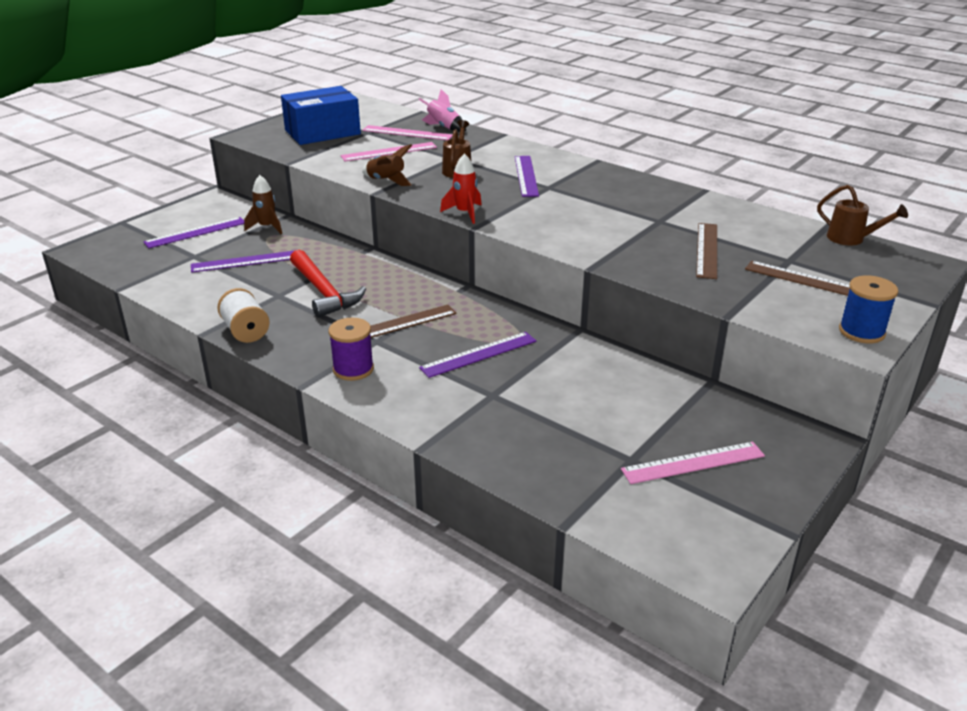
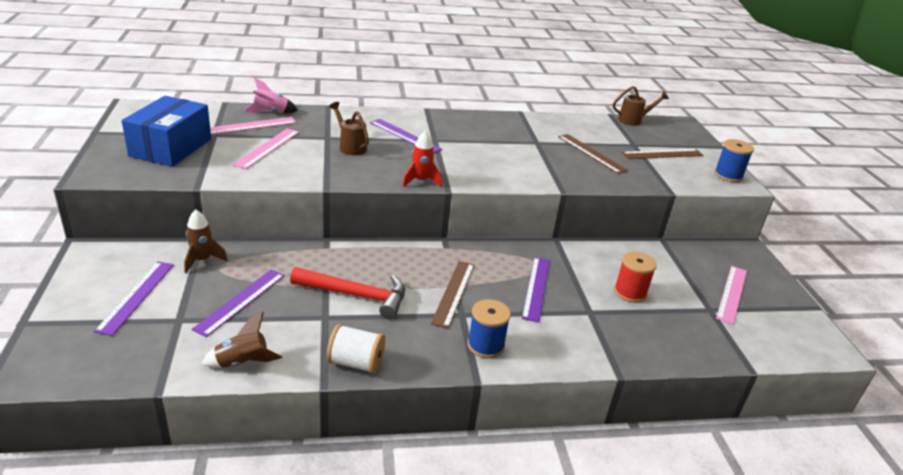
camera: 50 degrees left, 0 degrees up
purple spool [328,318,374,381] -> blue spool [467,299,511,358]
brown rocket [362,144,412,186] -> brown rocket moved to [201,312,282,368]
none -> red spool [614,251,657,303]

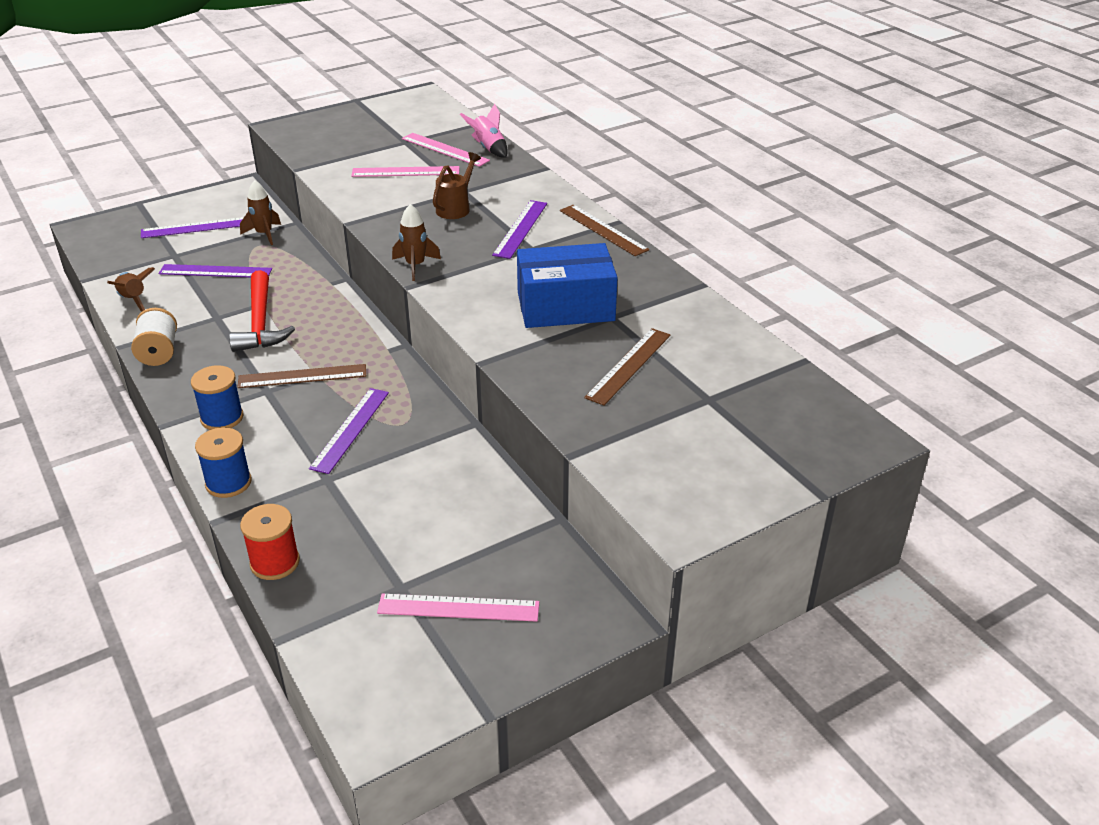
camera: 70 degrees right, 5 degrees up
blue box [122,96,211,167] -> blue box moved to [517,243,618,328]
red rocket [402,131,442,188] -> brown rocket [392,204,441,281]
purple ruler [522,257,550,322] -> purple ruler turned 60 degrees counterclockwise [309,388,389,474]
brown watering can [613,86,669,126] -> none
red spool [614,251,657,303] -> red spool moved to [240,504,300,580]
brown ruler [622,149,703,159] -> brown ruler moved to [560,205,649,256]
blue spool [714,139,754,182] -> blue spool moved to [195,427,251,498]

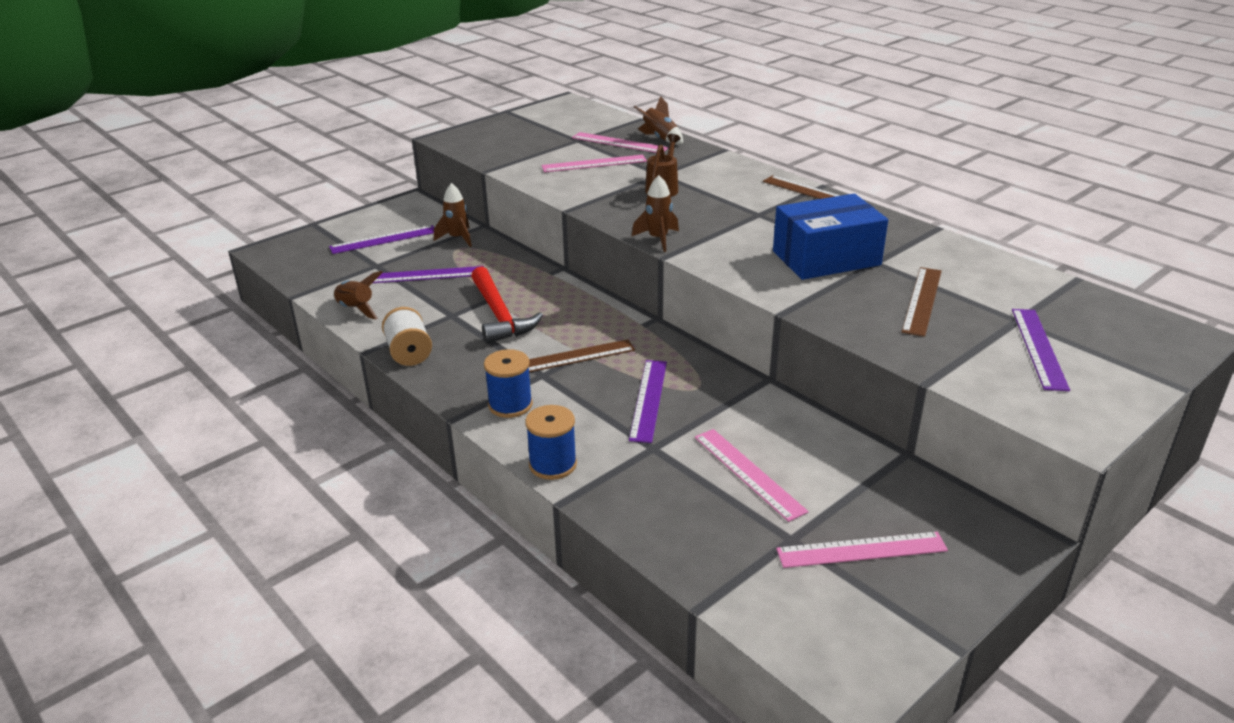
camera: 10 degrees left, 5 degrees down
red spool [240,504,300,580] -> none
pink rocket [460,103,508,158] -> brown rocket [634,96,683,144]
purple ruler [492,200,547,259] -> purple ruler moved to [1012,309,1070,391]
none -> pink ruler [695,429,809,522]

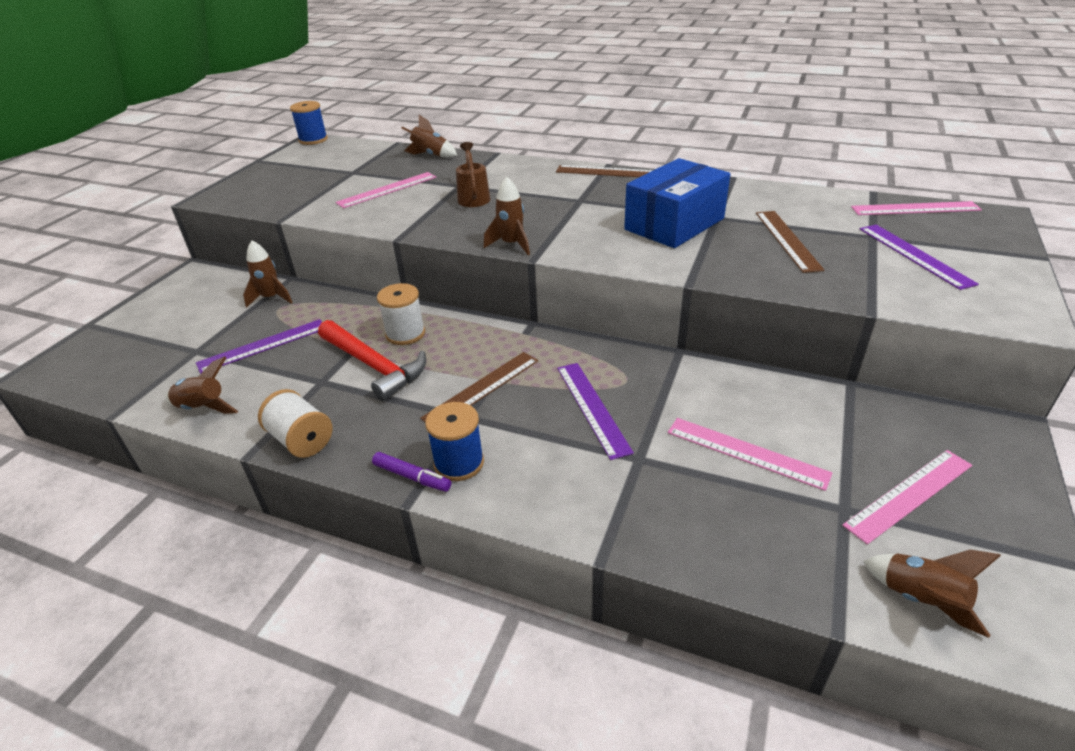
camera: 25 degrees left, 5 degrees up
purple ruler [329,225,434,254] -> none
blue spool [525,405,577,480] -> blue spool moved to [290,101,328,145]
pink ruler [572,132,668,154] -> pink ruler moved to [851,201,982,215]
none -> purple marker [372,452,451,492]
none -> white spool [377,283,425,345]
none -> brown rocket [863,550,1001,638]

